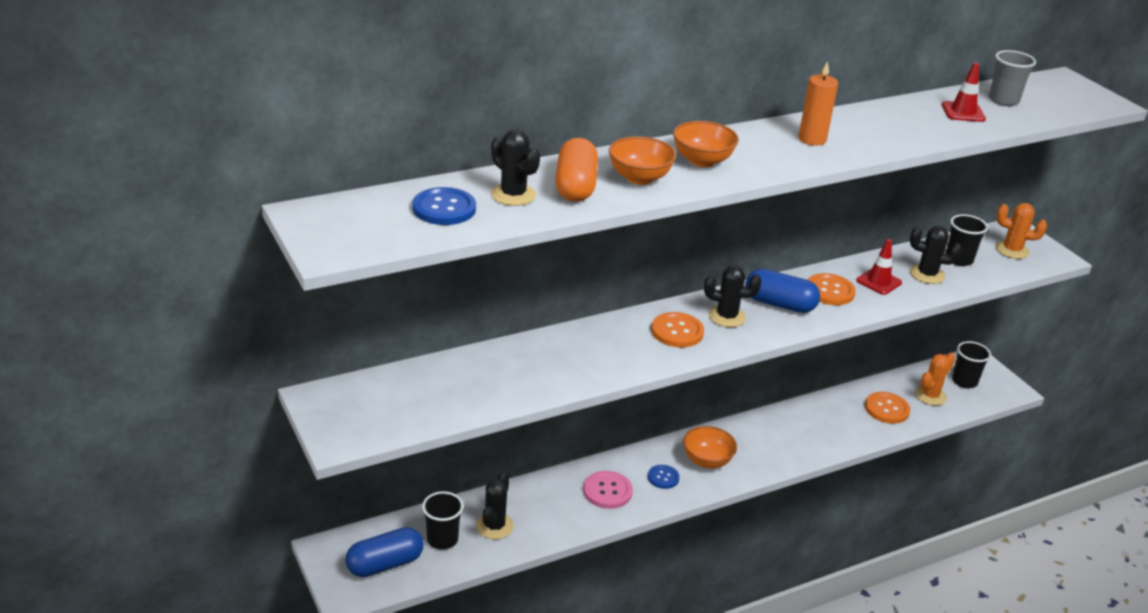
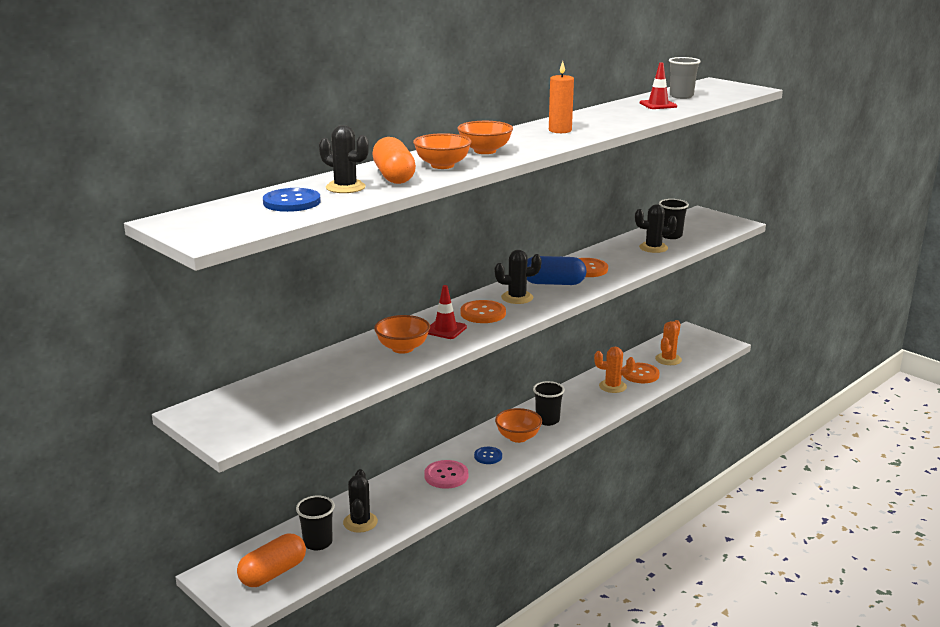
camera: 15 degrees left, 10 degrees down
blue capsule [345,527,424,577] -> orange capsule [237,534,306,587]
red traffic cone [856,239,902,295] -> red traffic cone moved to [428,285,467,339]
black cup [952,341,991,388] -> black cup moved to [533,381,565,426]
orange cactus [995,203,1047,259] -> orange cactus moved to [594,347,635,393]
none -> orange bowl [374,315,430,354]

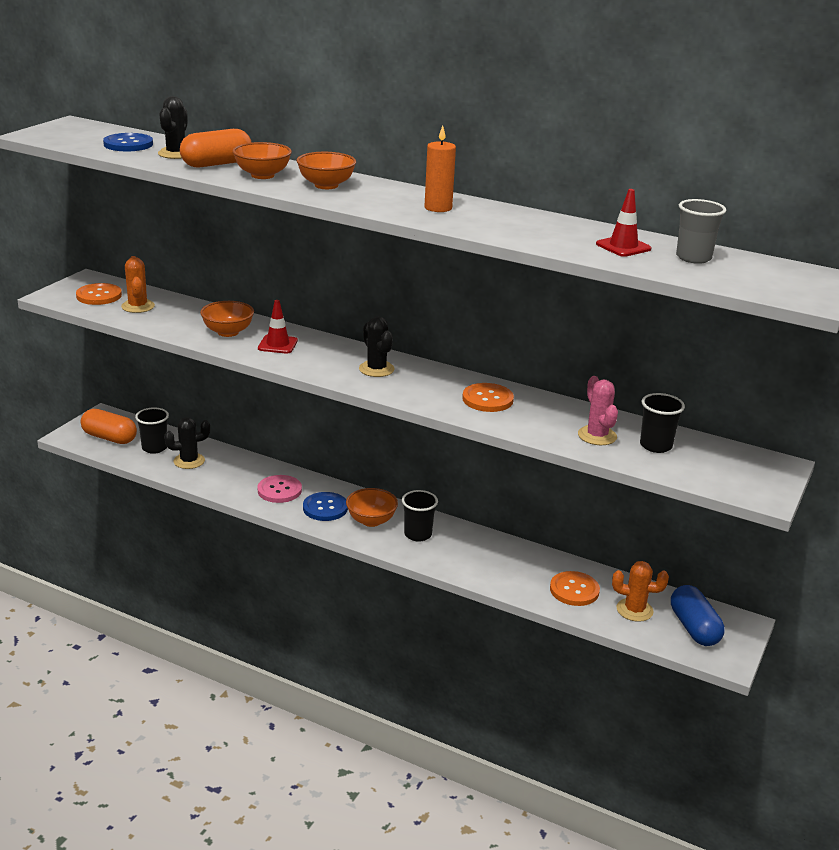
camera: 70 degrees right, 5 degrees up
orange button [461,300,506,323] -> orange button moved to [76,283,122,305]
blue button [474,447,502,464] -> blue button [303,492,348,521], size x1.53
blue capsule [527,256,587,285] -> blue capsule moved to [671,585,724,646]
orange cactus [594,347,635,393] -> orange cactus moved to [121,256,155,313]
black cactus [635,204,677,253] -> pink cactus [578,376,618,445]

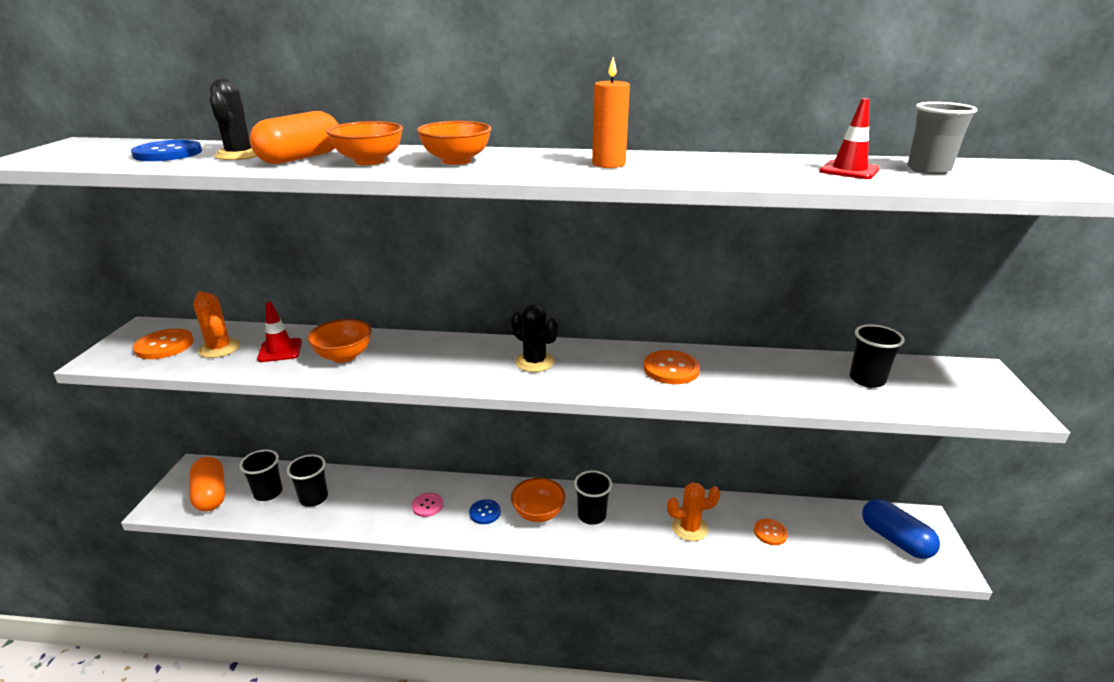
camera: 20 degrees left, 0 degrees up
orange capsule [81,409,137,444] -> orange capsule turned 60 degrees clockwise [190,457,225,511]
black cactus [164,417,210,469] -> black cup [287,454,328,507]
red traffic cone [258,300,298,354] -> red traffic cone moved to [257,302,302,362]
pink button [258,475,302,503] -> pink button [412,493,443,517], size x0.66
blue button [303,492,348,521] -> blue button [469,499,501,524], size x0.66
orange button [550,571,600,606] -> orange button [754,519,788,545], size x0.66
pink cactus [578,376,618,445] -> none
orange cactus [612,561,669,622] -> orange cactus moved to [667,482,720,541]

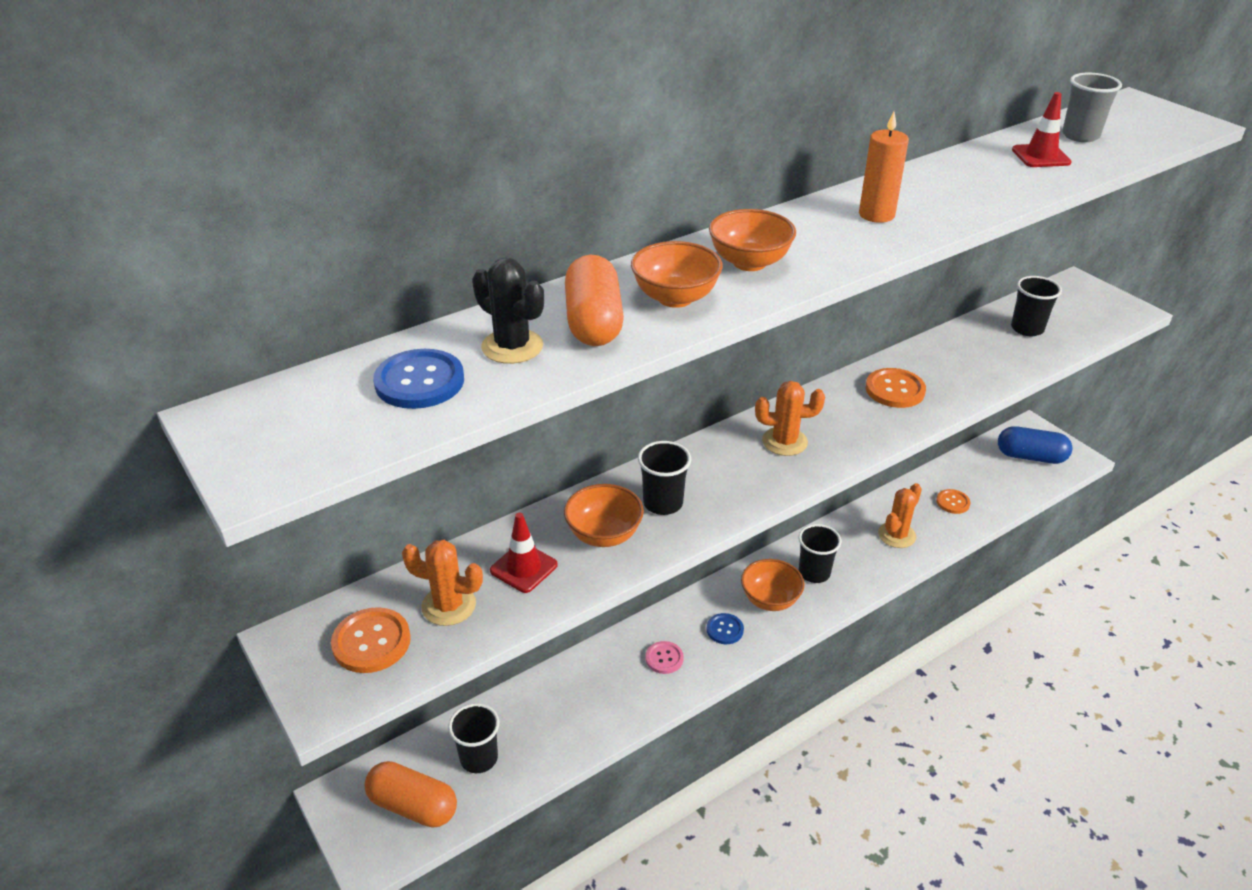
camera: 40 degrees left, 10 degrees up
black cup [287,454,328,507] -> black cup moved to [638,441,691,515]
black cactus [511,304,558,372] -> orange cactus [755,381,825,456]

